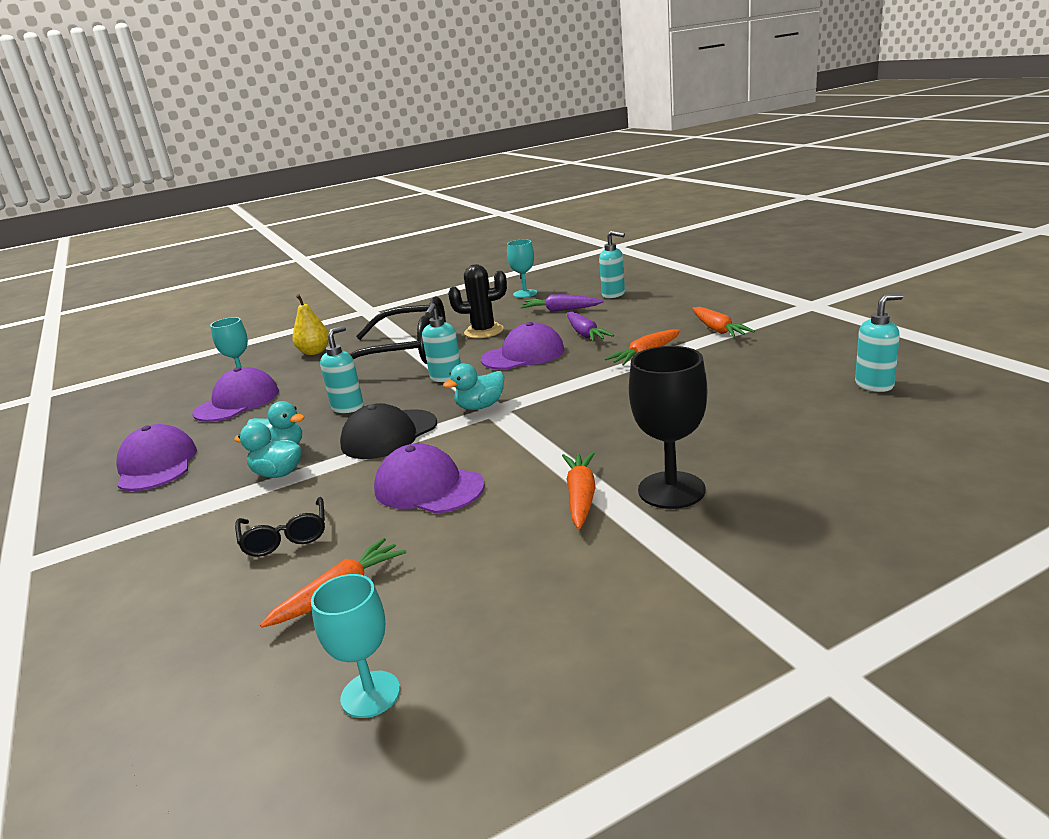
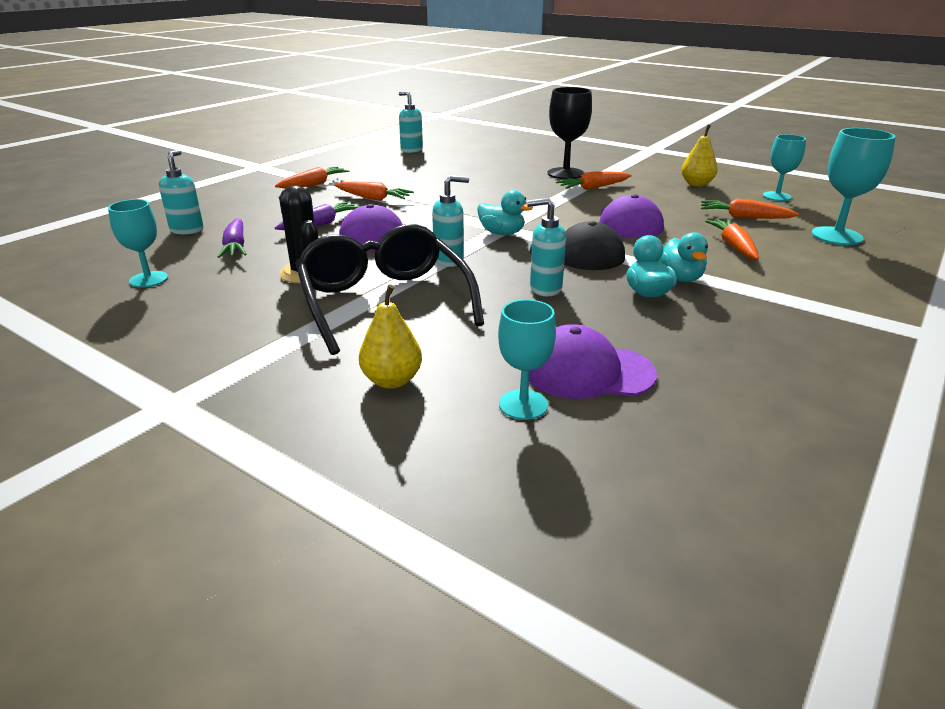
camera: 120 degrees left, 5 degrees up
purple cap [116,424,197,491] -> none
black glasses [235,497,325,557] -> orange carrot [705,219,759,260]
none -> yellow pear [682,125,718,187]
none -> turquoise goblet [812,128,896,245]

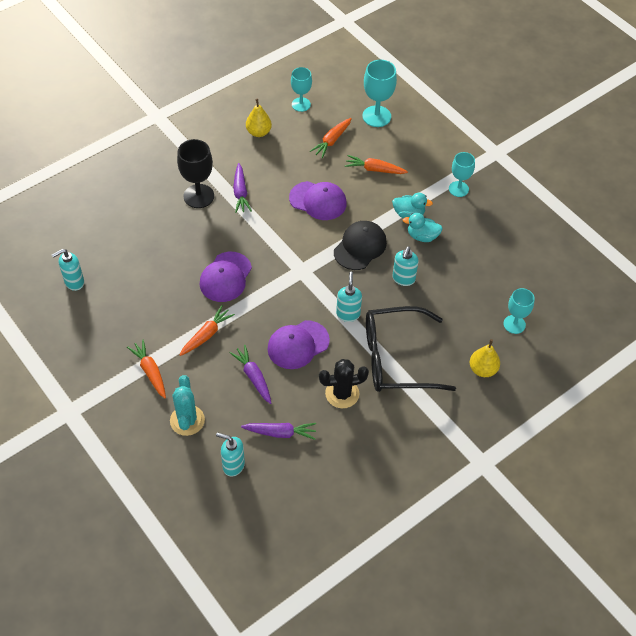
camera: 75 degrees left, 25 degrees up
turquoise goblet [108,199,168,288] -> turquoise goblet moved to [449,152,475,197]
turquoise duck [477,190,533,235] -> none
purple cap [529,324,657,399] -> purple cap moved to [200,252,252,302]
orange carrot [556,171,632,190] -> purple carrot [233,163,252,213]
none -> turquoise cactus [170,375,205,436]

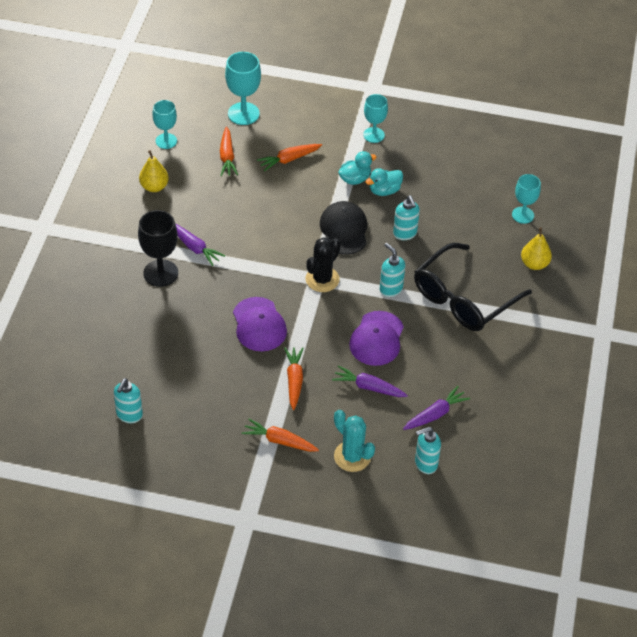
camera: 40 degrees left, 5 degrees down
purple cap [289,181,347,220] -> none
black cactus [319,359,369,408] -> black cactus moved to [306,237,341,292]

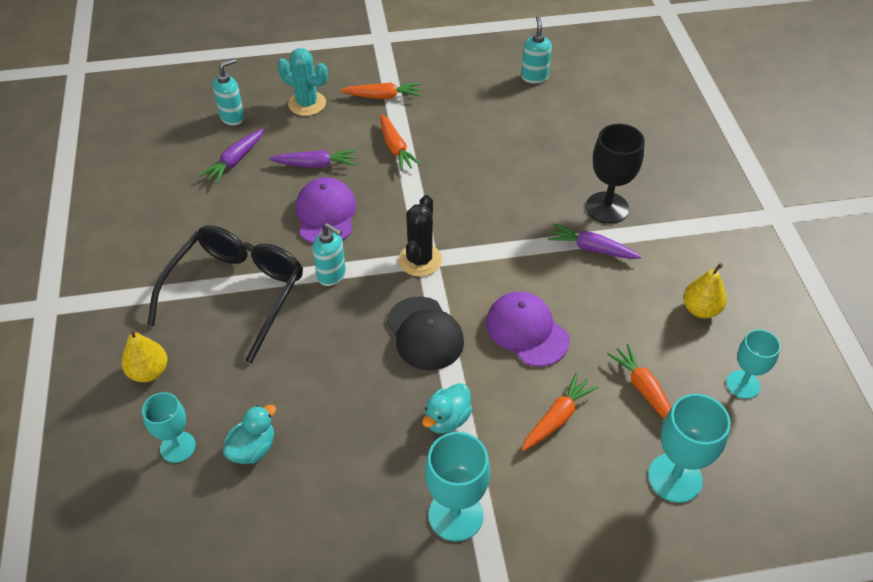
camera: 160 degrees right, 0 degrees up
purple cap [233,297,287,351] -> purple cap moved to [486,292,570,366]
turquoise goblet [363,94,388,143] -> turquoise goblet [425,432,490,542], size x1.50
turquoise duck [365,168,403,196] -> turquoise duck moved to [223,405,276,464]
turquoise soap dispenser [393,196,420,240] -> none

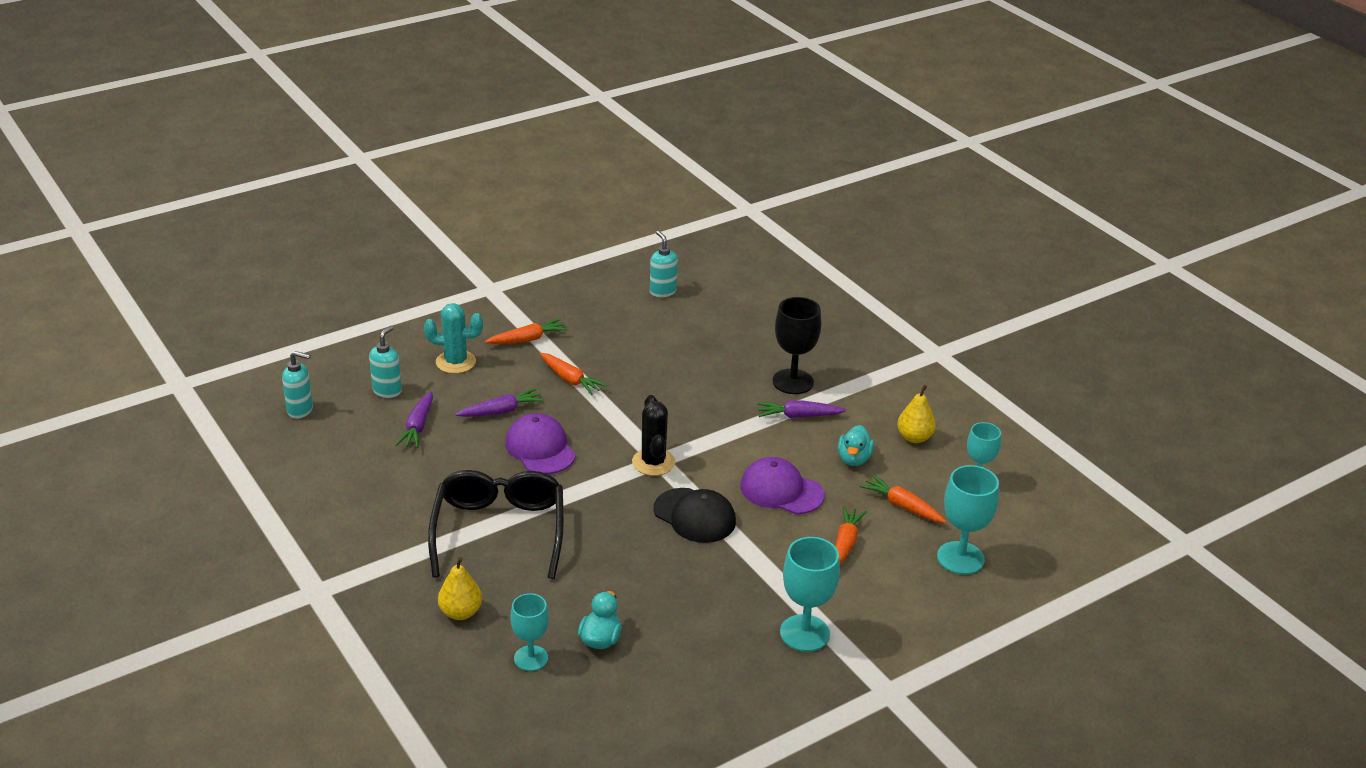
camera: 25 degrees left, 15 degrees down
turquoise soap dispenser [312,223,346,286] -> turquoise soap dispenser moved to [282,351,313,419]
turquoise duck [422,383,472,434] -> turquoise duck moved to [838,425,874,466]

